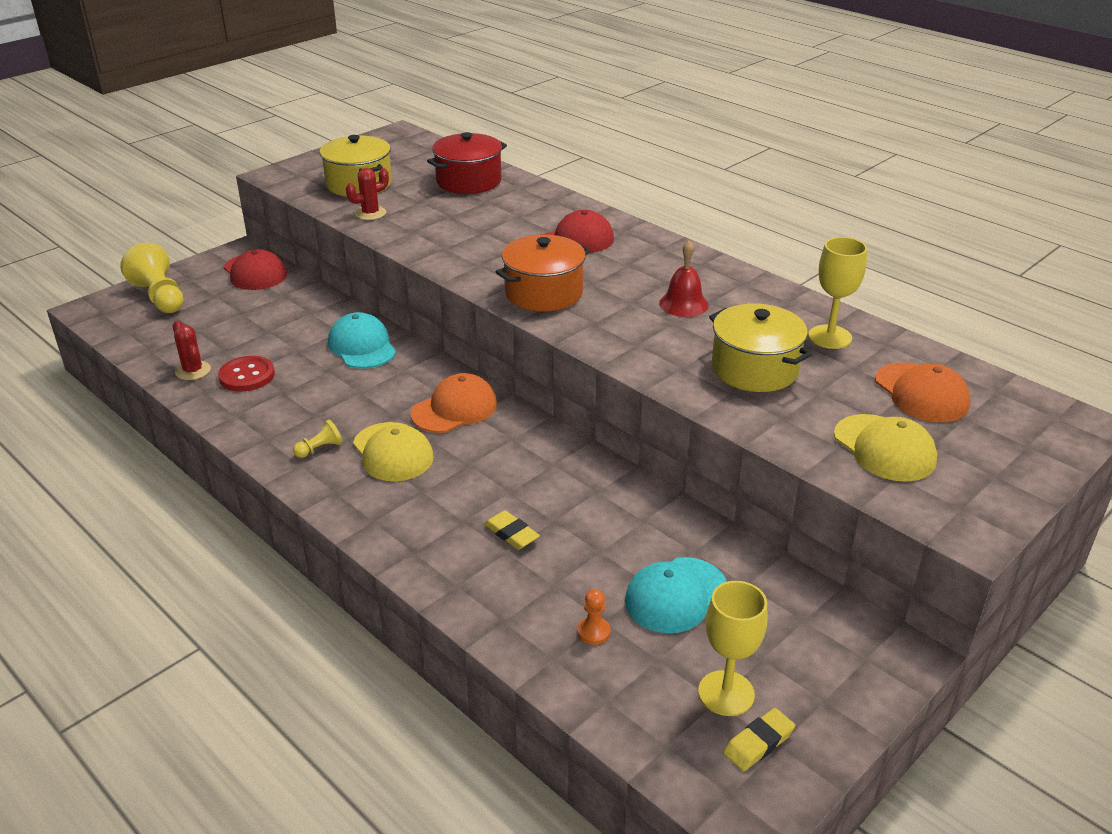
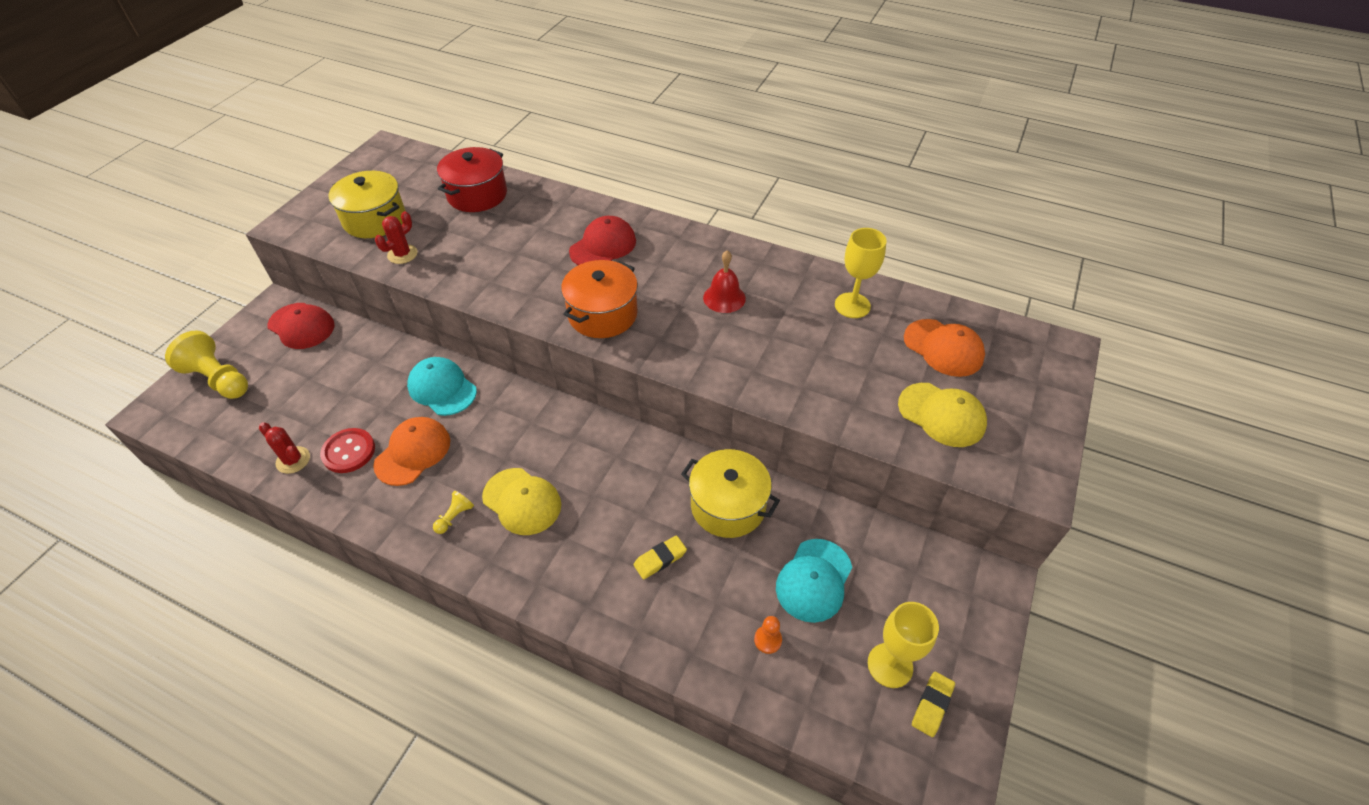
camera: 20 degrees left, 15 degrees up
orange cap [410,373,497,433] -> orange cap moved to [373,417,450,486]
yellow eraser [484,510,540,550] -> yellow eraser turned 60 degrees counterclockwise [633,535,687,579]
yellow pot [709,303,812,392] -> yellow pot moved to [681,449,780,538]

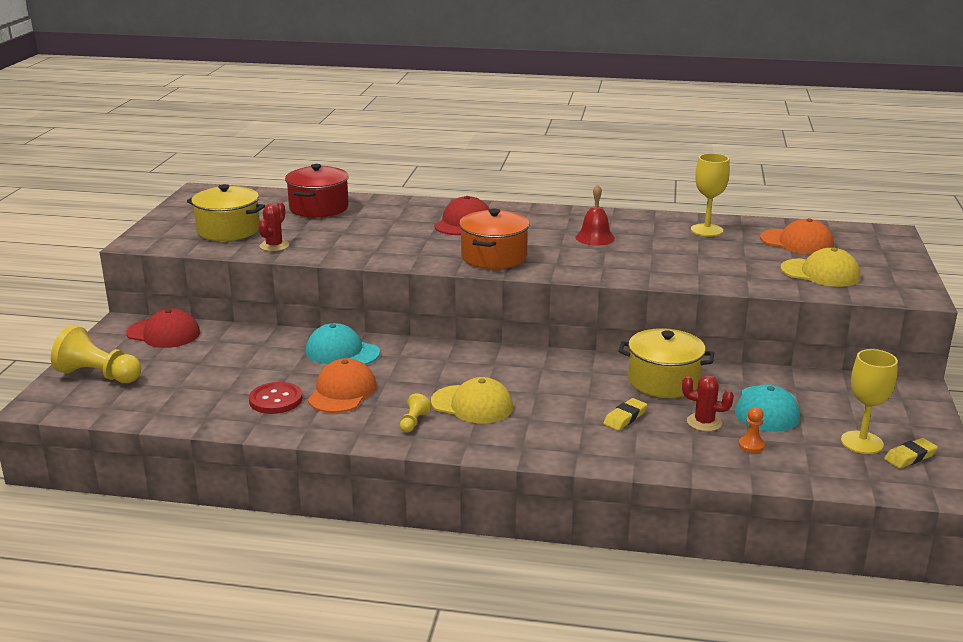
camera: 15 degrees left, 25 degrees down
red cactus [259,422,310,474] -> red cactus moved to [682,375,734,431]
yellow eraser [912,672,955,737] -> yellow eraser turned 45 degrees clockwise [884,438,938,468]

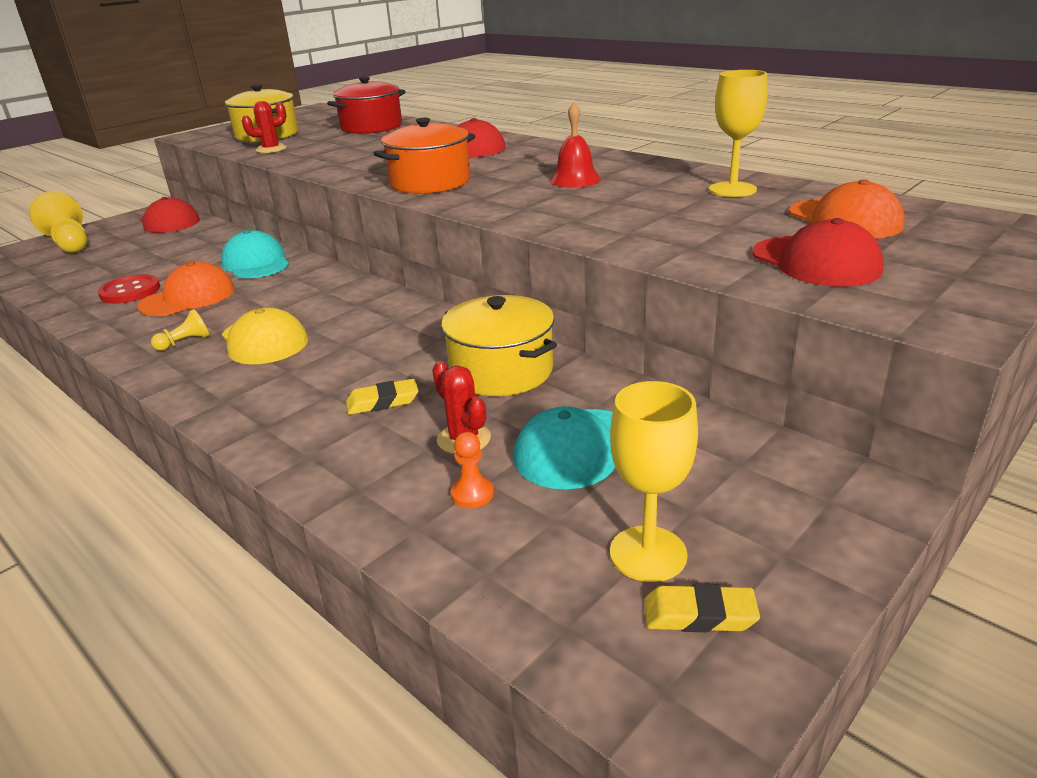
camera: 35 degrees right, 5 degrees up
yellow cap [781,248,860,287] -> red cap [753,218,884,287]

